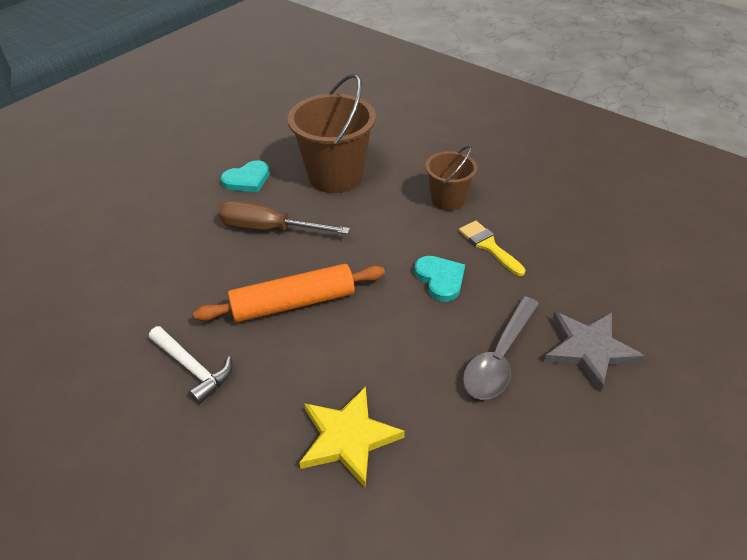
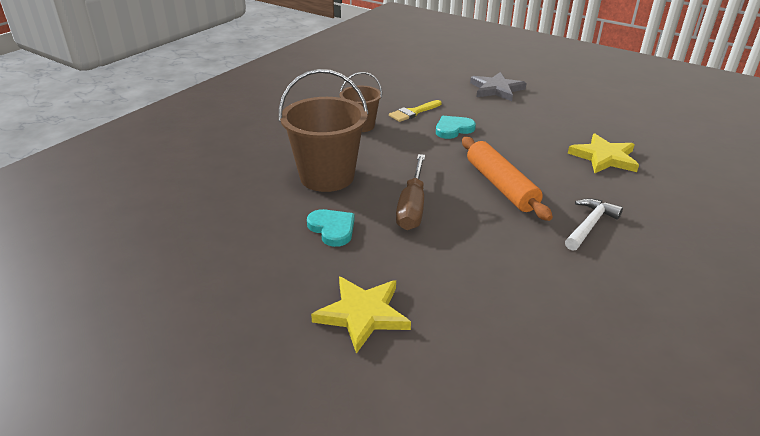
camera: 95 degrees left, 10 degrees down
grey spoon [463,296,539,400] -> none
none -> yellow star [311,277,411,354]

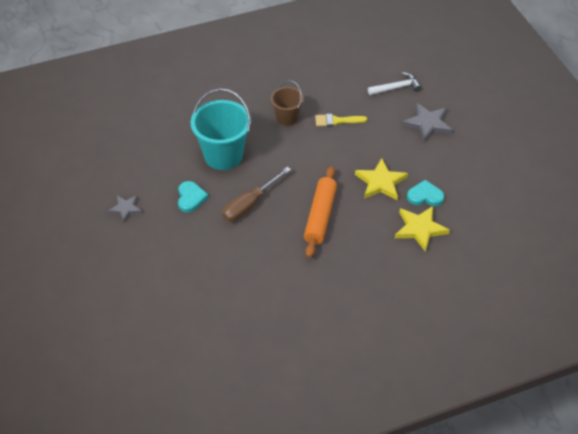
camera: 35 degrees right, 15 degrees up
brown bucket [279,69,369,192] -> turquoise bucket [191,88,251,170]
yellow star [311,277,411,354] -> yellow star moved to [355,158,408,200]
turquoise heart [436,116,476,139] -> turquoise heart moved to [407,180,444,206]
white hammer [565,198,623,251] -> white hammer moved to [368,72,421,95]
none -> grey star [108,195,142,222]

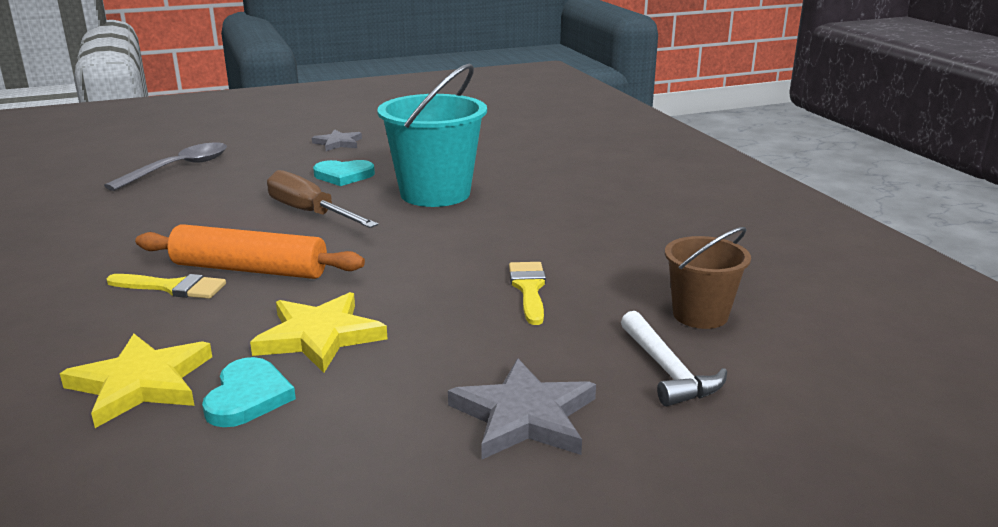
camera: 90 degrees right, 25 degrees down
brown bucket [271,81,304,126] -> brown bucket moved to [665,227,751,329]
none -> grey spoon [104,143,227,191]
none -> yellow brush [106,274,226,299]

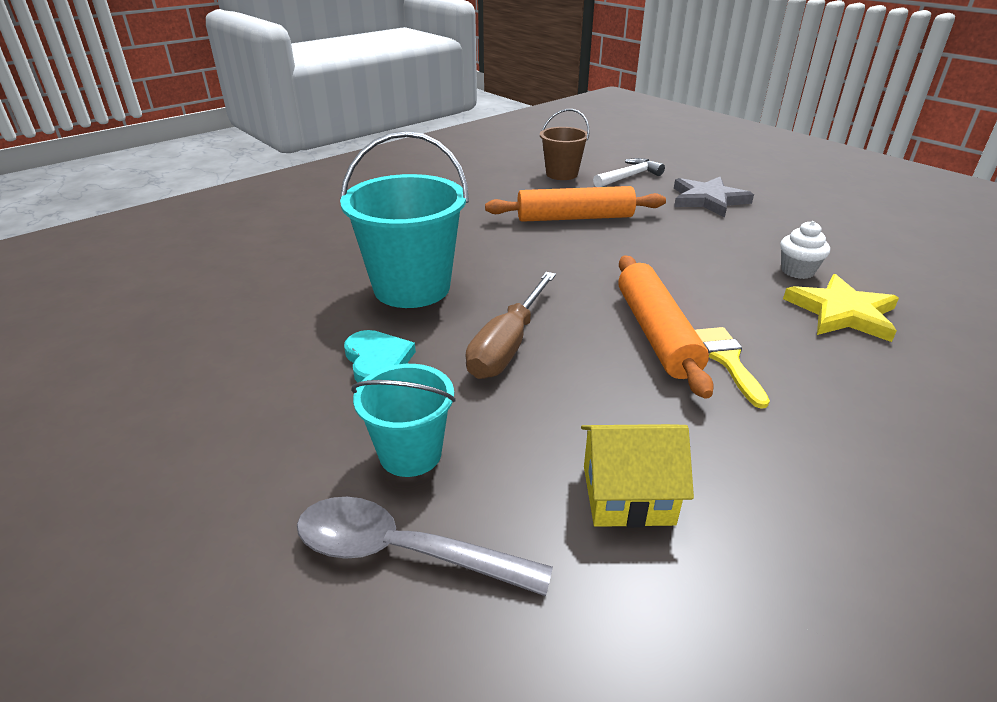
camera: 110 degrees left, 10 degrees up
turquoise heart [202,357,296,427] -> white cupcake [780,221,830,279]
yellow star [250,292,387,373] -> none
grey star [312,129,362,151] -> none
yellow brush [509,262,546,325] -> orange rolling pin [485,186,666,222]
none -> turquoise bucket [351,364,456,477]
none -> yellow house [581,424,694,528]

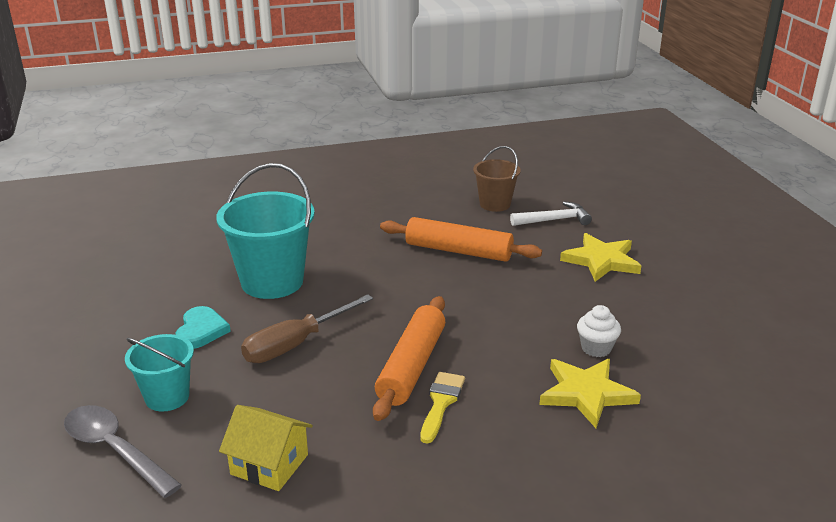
camera: 25 degrees right, 5 degrees down
grey star [674,177,754,217] -> yellow star [560,233,641,282]

